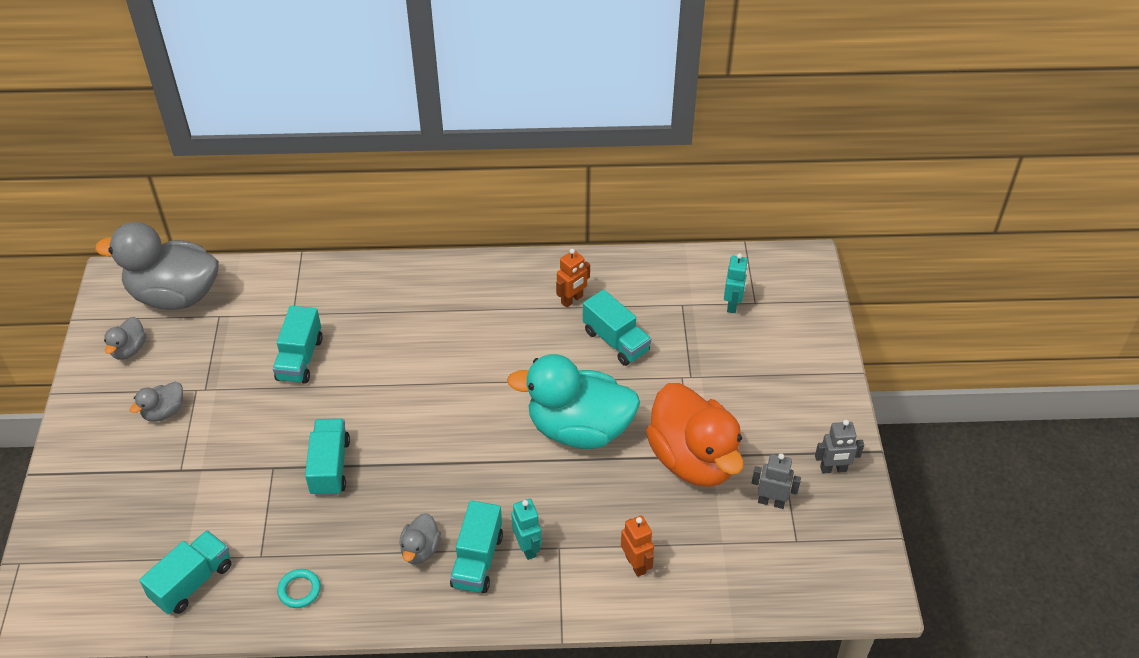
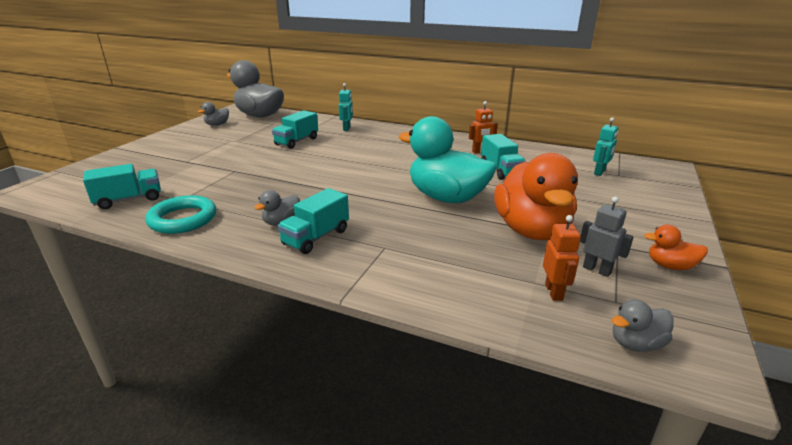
camera: 25 degrees right, 20 degrees down
grey duck [130,382,183,422] -> grey duck moved to [612,299,674,352]
turquoise ring [277,569,321,608] -> turquoise ring [146,195,216,234], size x1.92
turquoise truck [305,418,350,496] -> none
turquoise robot [511,499,542,560] -> turquoise robot moved to [339,83,353,131]
orange robot [621,515,654,577] -> orange robot moved to [543,215,581,301]
grey robot [815,420,864,474] -> orange duck [644,225,708,270]

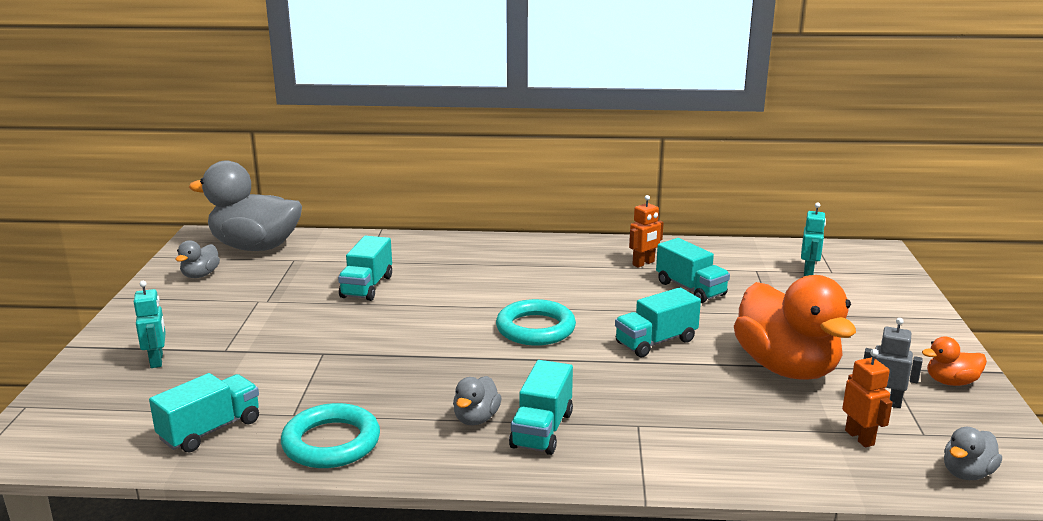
camera: 20 degrees left, 5 degrees down
turquoise robot [339,83,353,131] -> turquoise robot moved to [134,281,166,368]
turquoise duck [399,116,497,203] -> turquoise truck [615,287,701,357]
none -> turquoise ring [496,299,576,346]

